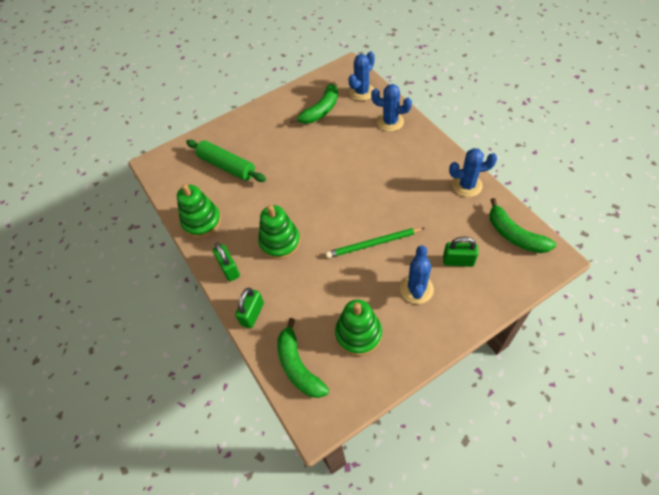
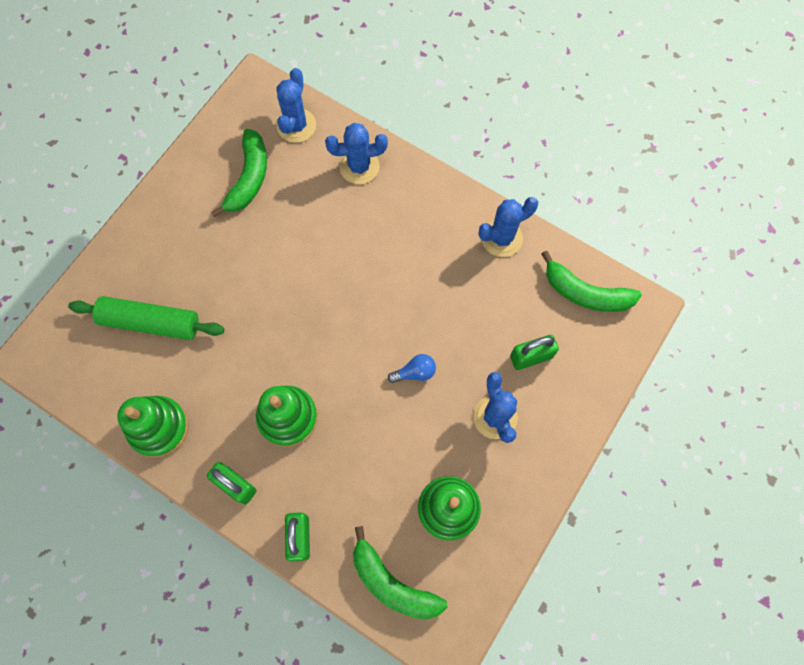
camera: 30 degrees left, 15 degrees up
green pencil [326,228,425,258] -> blue light bulb [388,354,436,383]

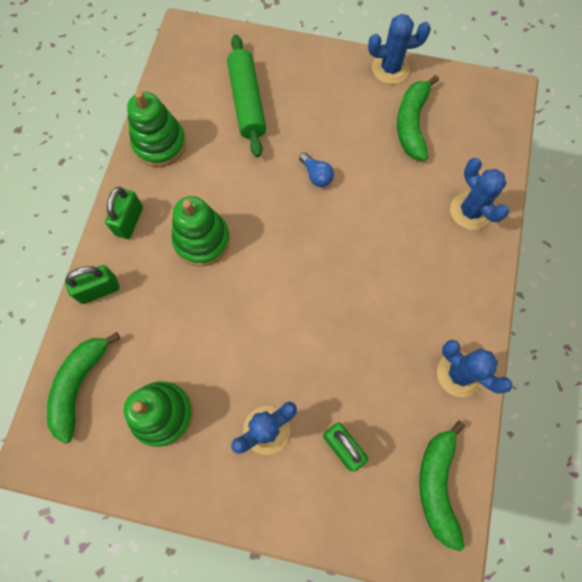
camera: 70 degrees right, 0 degrees up
green banana [211,129,267,217] -> green banana turned 105 degrees clockwise [397,75,439,161]
blue cactus [276,68,316,143] -> blue cactus moved to [368,14,431,84]
blue light bulb [388,354,436,383] -> blue light bulb moved to [299,152,334,187]

